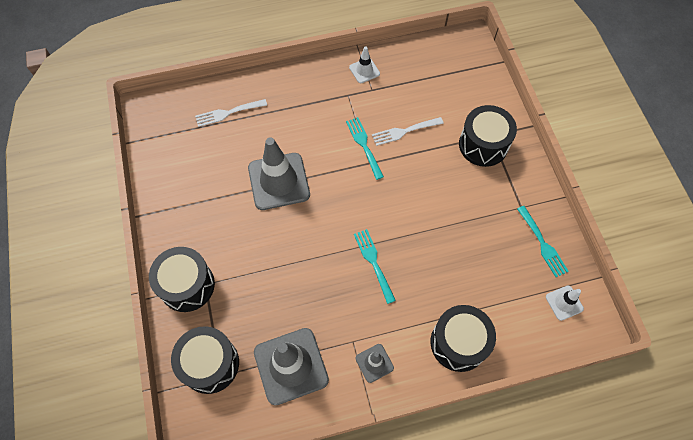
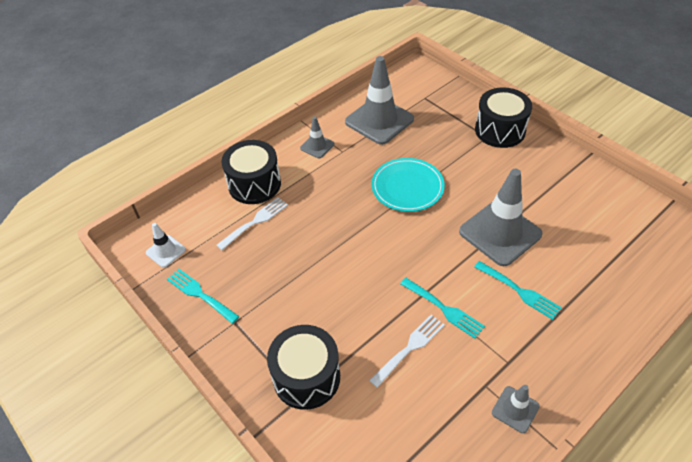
camera: 155 degrees right, 15 degrees down
black drum [171,326,239,394] -> none
white fork [195,99,267,127] -> white fork moved to [216,197,288,250]
white traffic cone [349,46,380,83] -> grey traffic cone [492,385,540,433]
turquoise fork [354,229,396,304] -> turquoise fork moved to [474,261,562,320]
none -> turquoise plate [372,158,445,212]

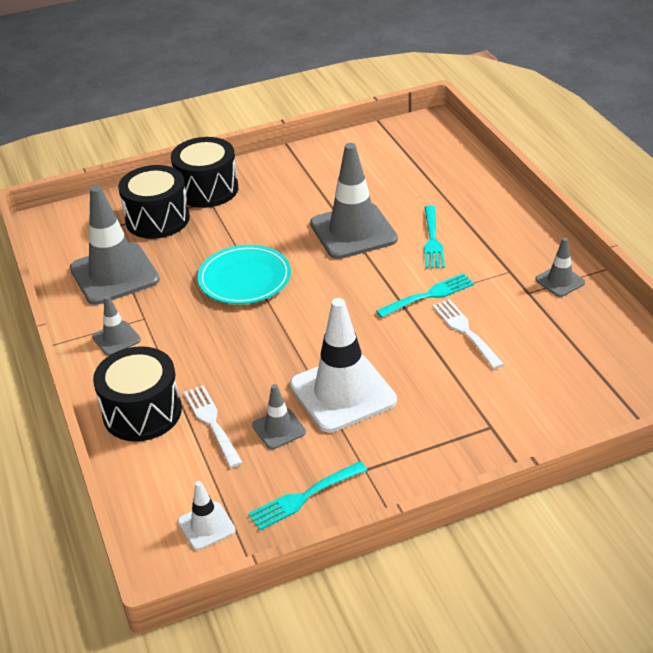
camera: 70 degrees left, 10 degrees down
black drum [267,325,340,410] -> black drum moved to [118,165,190,239]
turquoise fork [474,261,562,320] -> turquoise fork turned 120 degrees clockwise [424,205,445,269]
none -> grey traffic cone [252,384,306,449]
none -> white traffic cone [290,298,397,433]

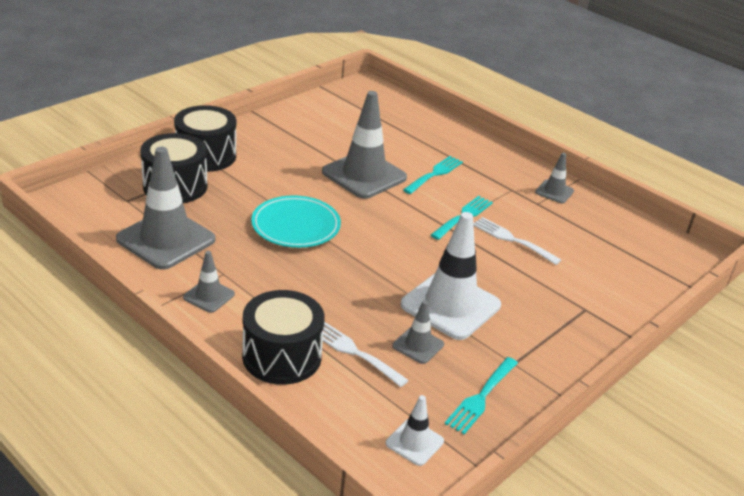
camera: 30 degrees left, 5 degrees down
turquoise fork [424,205,445,269] -> turquoise fork turned 120 degrees counterclockwise [403,156,463,194]

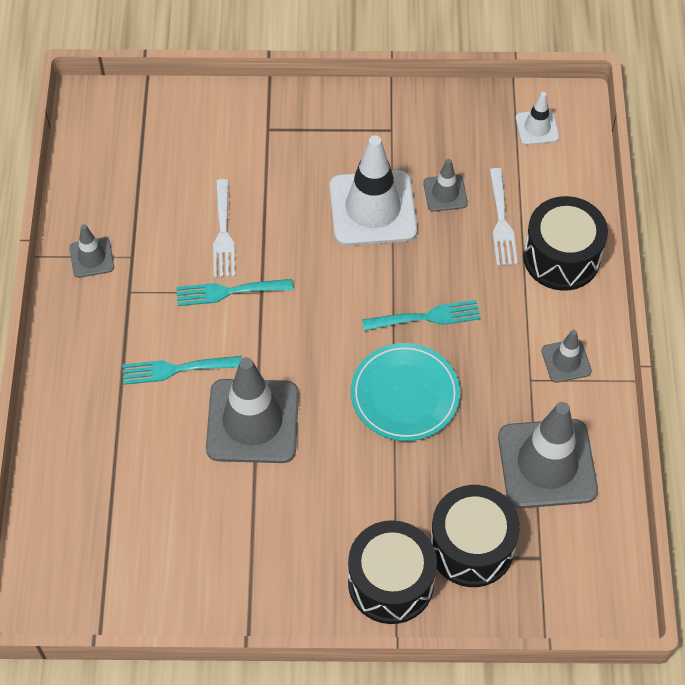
camera: 130 degrees left, 25 degrees up
turquoise fork [445,357,518,434] -> turquoise fork moved to [362,300,481,331]

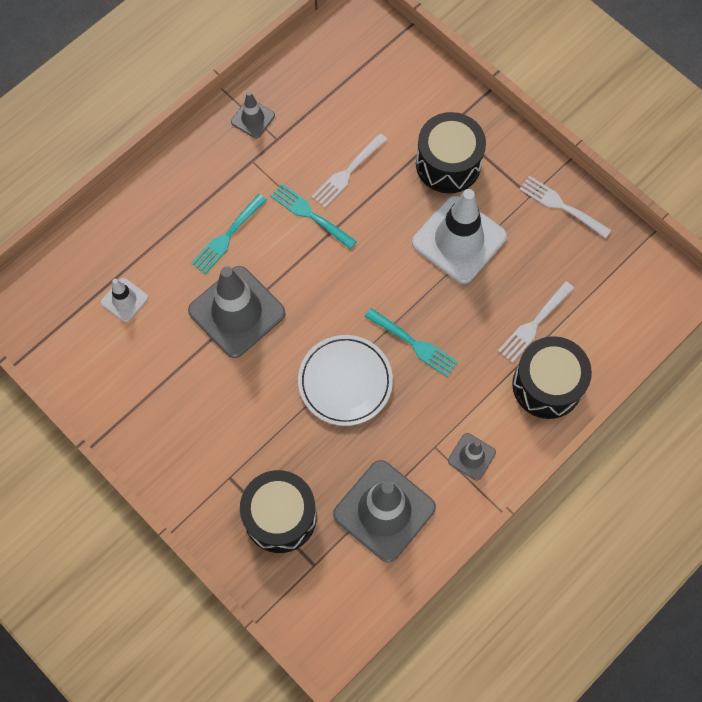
camera: 45 degrees right, 10 degrees up
turquoise fork [122,356,242,385] -> turquoise fork turned 90 degrees counterclockwise [191,194,267,274]
black drum [348,520,437,624] -> black drum moved to [416,112,486,193]
turquoise plate [351,343,460,441] -> white plate [298,335,393,426]
grey traffic cone [423,159,468,212] -> none
white traffic cone [516,92,559,145] -> white traffic cone moved to [101,278,148,322]
none -> white fork [519,176,611,239]

